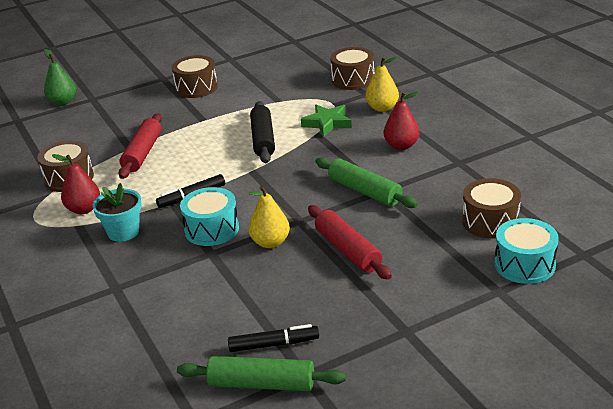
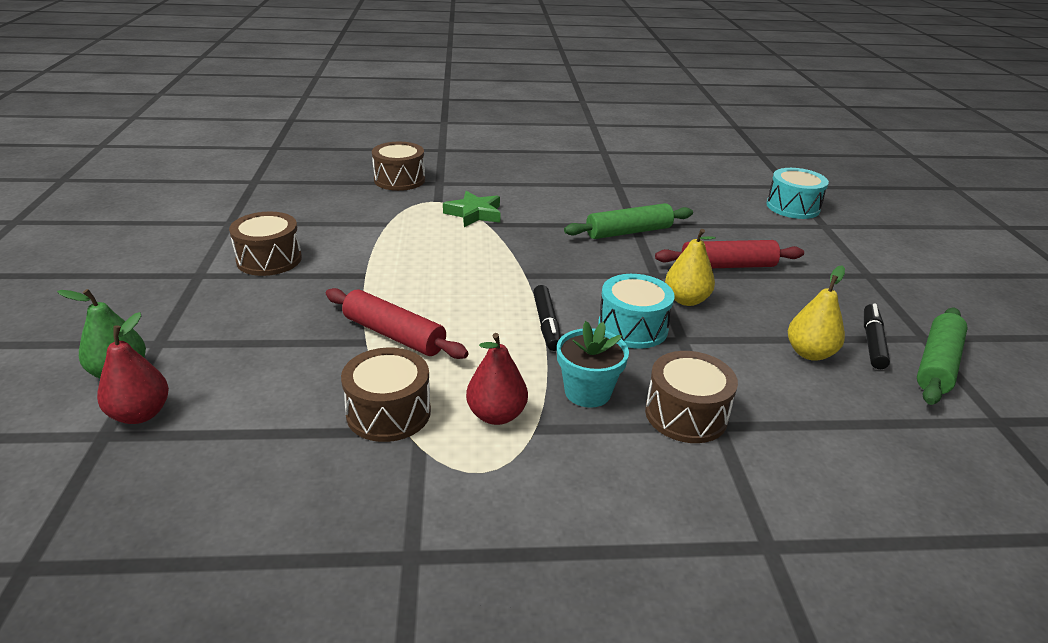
camera: 70 degrees left, 0 degrees up
black rolling pin [250,101,275,163] -> none
yellow pear [365,57,399,112] -> yellow pear moved to [788,265,845,361]
red pear [384,91,420,150] -> red pear moved to [97,312,169,424]
brown drum [462,178,521,239] -> brown drum moved to [645,351,738,443]

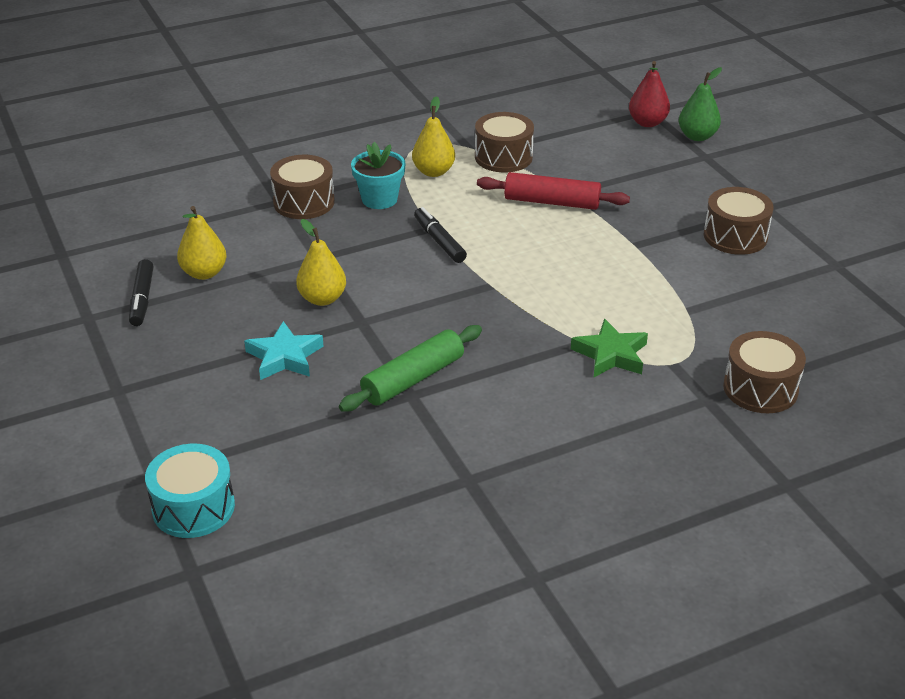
camera: 160 degrees right, 5 degrees up
red pear [466,333,528,425] -> yellow pear [412,96,455,177]
turquoise drum [598,274,674,349] -> none
red rolling pin [655,240,804,268] -> turquoise star [244,321,324,380]
green rolling pin [917,307,968,405] -> none

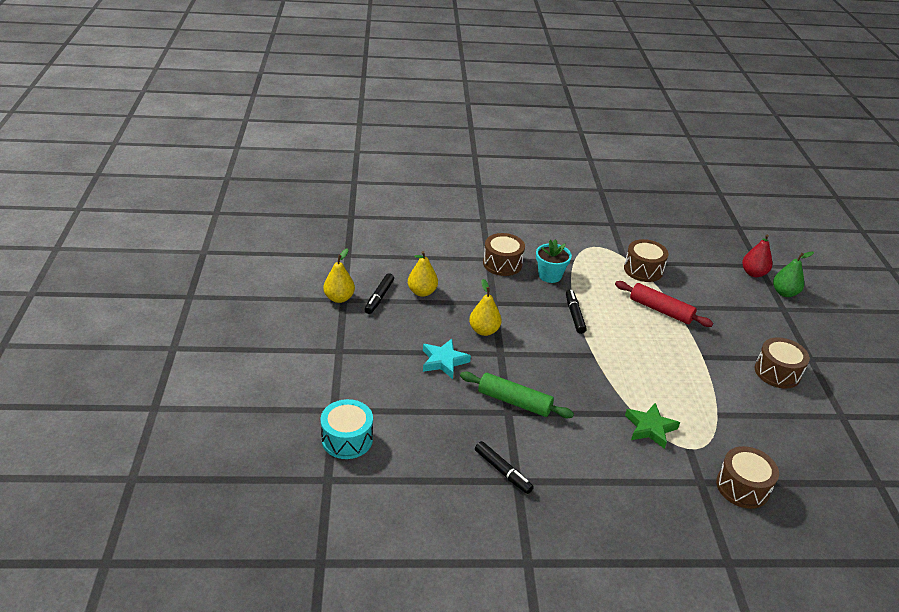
camera: 20 degrees right, 0 degrees up
green rolling pin [339,325,482,412] -> green rolling pin turned 45 degrees clockwise [460,372,574,418]
yellow pear [412,96,455,177] -> yellow pear moved to [323,248,355,303]
none -> black marker [475,441,534,494]

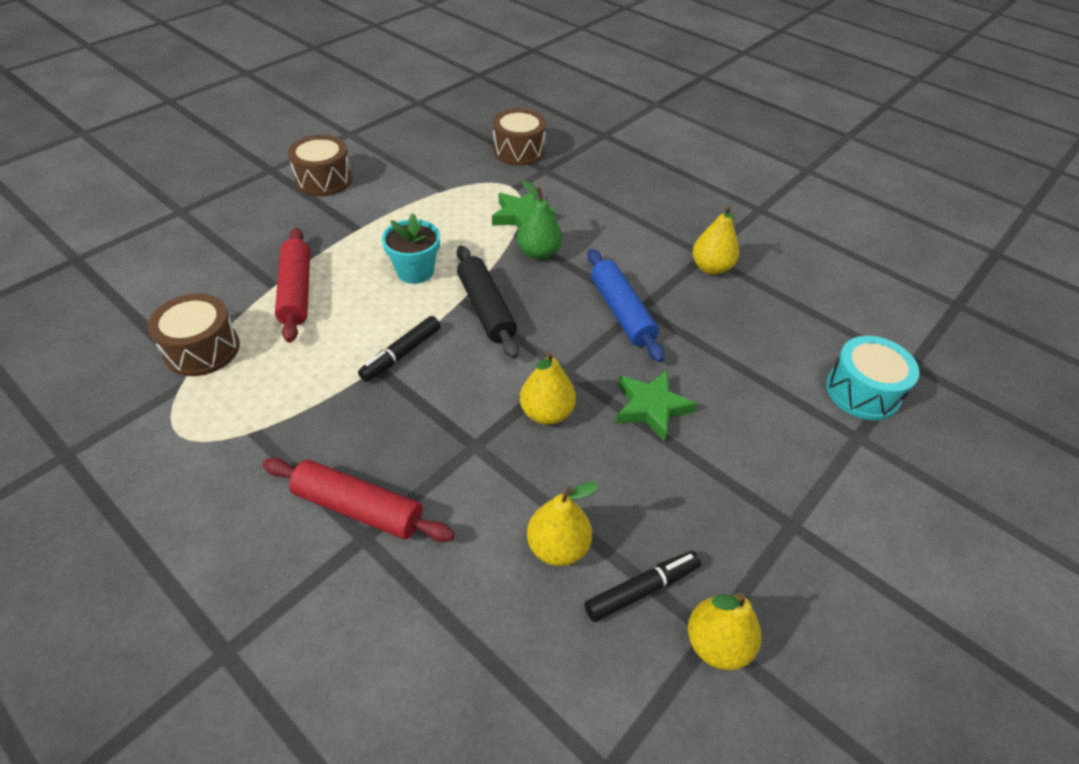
camera: 135 degrees left, 10 degrees up
turquoise star [423,339,471,379] -> green star [616,370,697,441]
green rolling pin [460,372,574,418] -> blue rolling pin [588,249,665,363]
black marker [475,441,534,494] -> yellow pear [692,205,739,275]
brown drum [483,233,525,276] -> red rolling pin [263,458,455,542]
turquoise flower pot [536,239,572,283] -> turquoise flower pot moved to [382,213,440,284]
red pear [742,235,772,277] -> none
green pear [773,251,814,297] -> green pear moved to [517,180,562,260]
none -> black rolling pin [457,246,519,359]

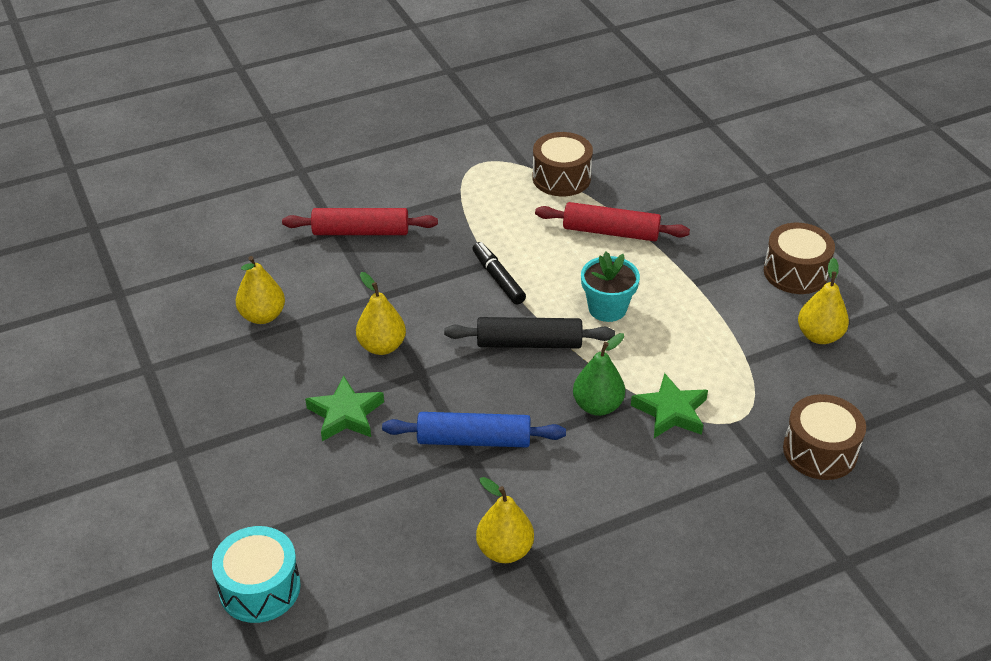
camera: 115 degrees right, 5 degrees down
red rolling pin [263,458,455,542] -> red rolling pin turned 45 degrees clockwise [282,208,438,235]
black marker [585,551,701,622] -> none
yellow pear [688,593,761,670] -> yellow pear moved to [798,258,849,344]

